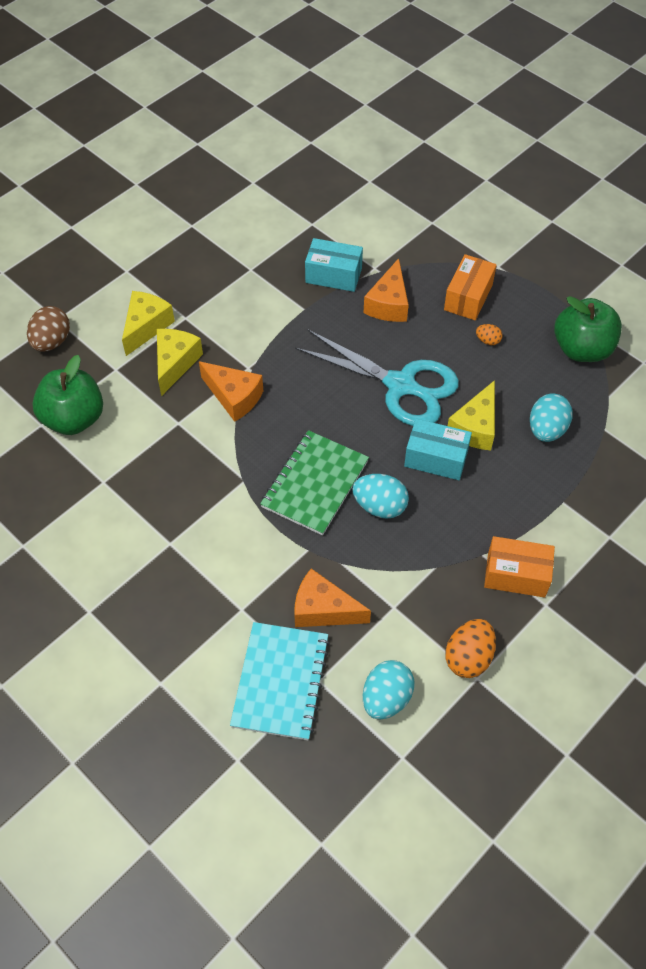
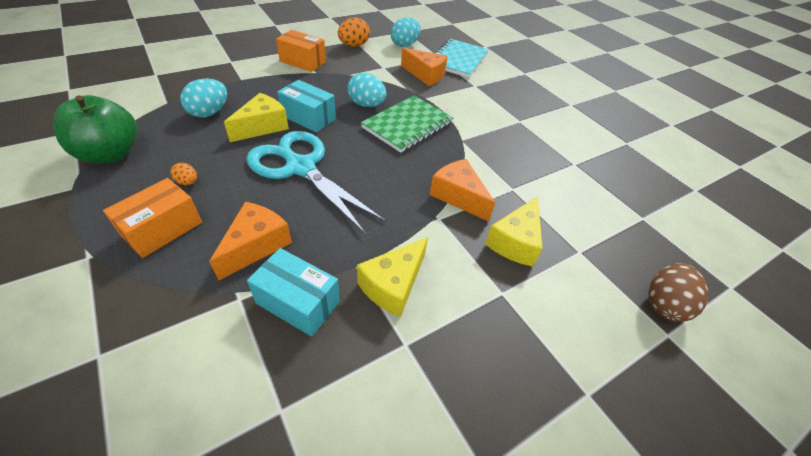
camera: 170 degrees left, 10 degrees down
green apple [32,355,103,435] -> none
yellow cheese [122,291,175,356] -> yellow cheese moved to [357,237,428,317]

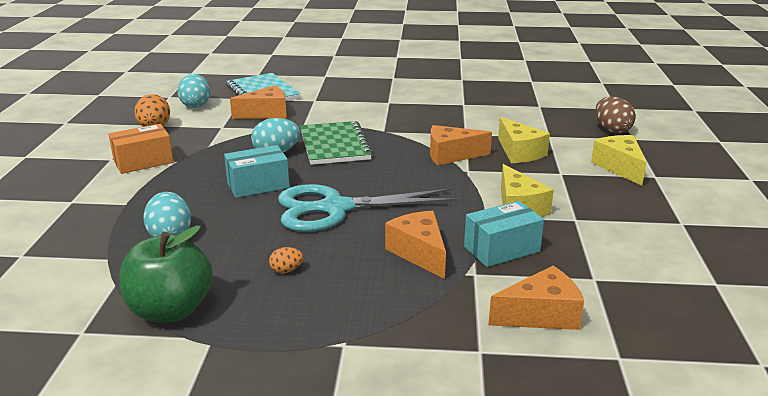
camera: 50 degrees left, 20 degrees down
orange box [103,178,202,258] -> none
yellow cheese [224,93,289,142] -> yellow cheese moved to [591,135,647,186]
none -> orange cheese [488,266,584,330]

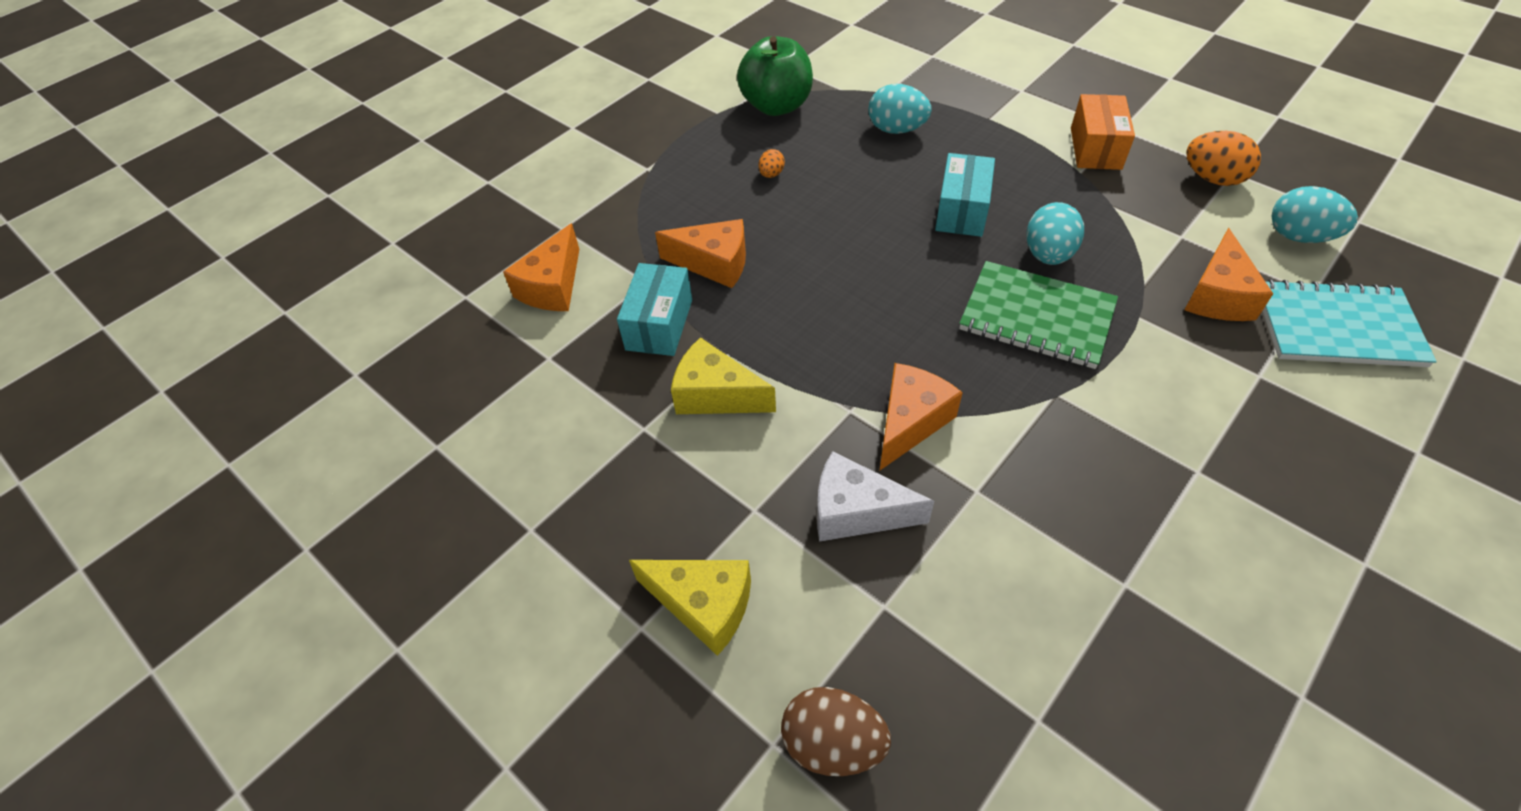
camera: 130 degrees right, 25 degrees up
turquoise scissors [278,184,459,232] -> none
yellow cheese [498,117,550,163] -> white cheese [817,451,934,542]

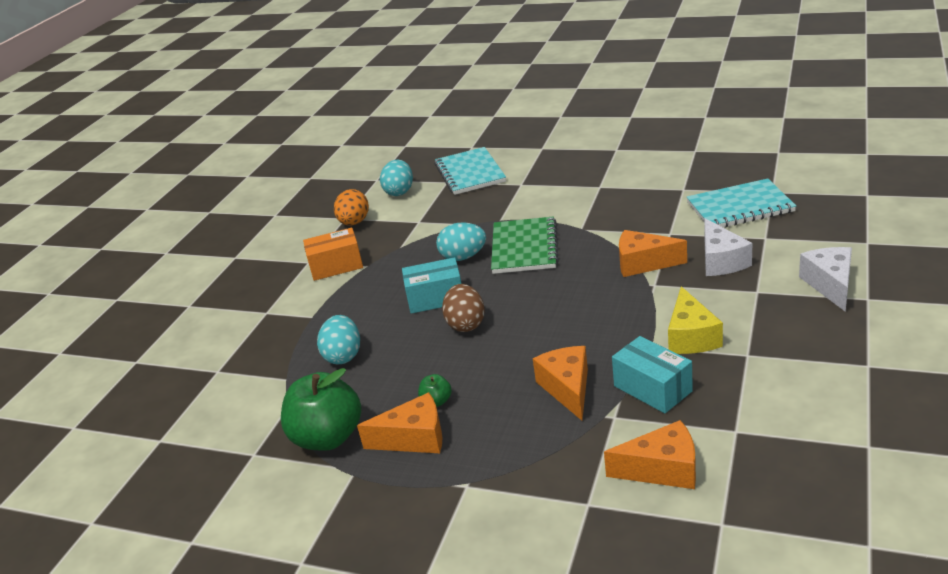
camera: 110 degrees left, 20 degrees down
turquoise box [617,263,692,356] -> turquoise box turned 60 degrees clockwise [612,336,693,413]
yellow cheese [629,560,751,656] -> white cheese [799,247,852,312]
orange egg [759,149,785,178] -> green apple [418,374,452,407]
brown egg [781,687,891,776] -> brown egg moved to [442,284,485,332]
orange cheese [1185,228,1273,321] -> orange cheese moved to [357,392,442,453]
none -> turquoise notebook [687,179,796,227]

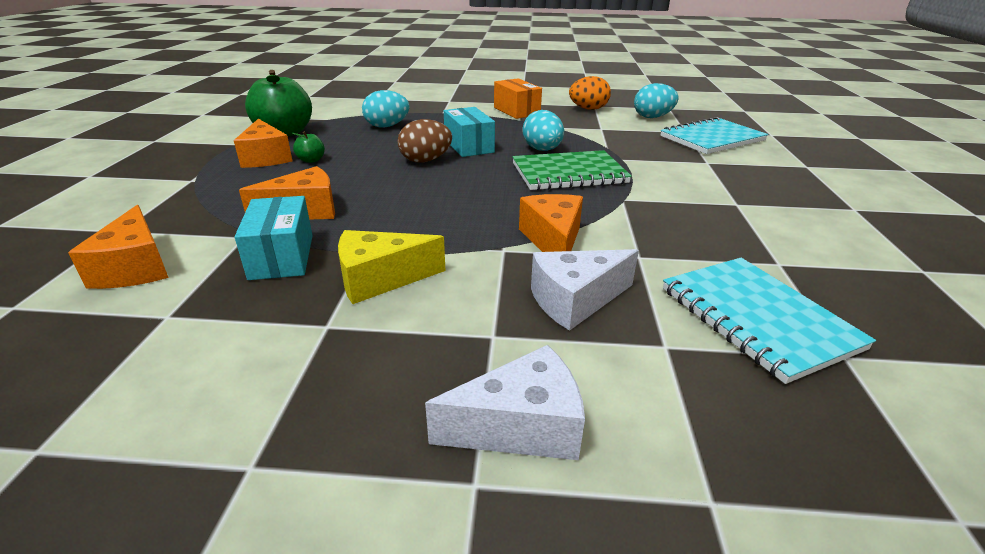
camera: 70 degrees right, 0 degrees up
turquoise box [612,336,693,413] -> turquoise box turned 45 degrees counterclockwise [235,196,313,280]

